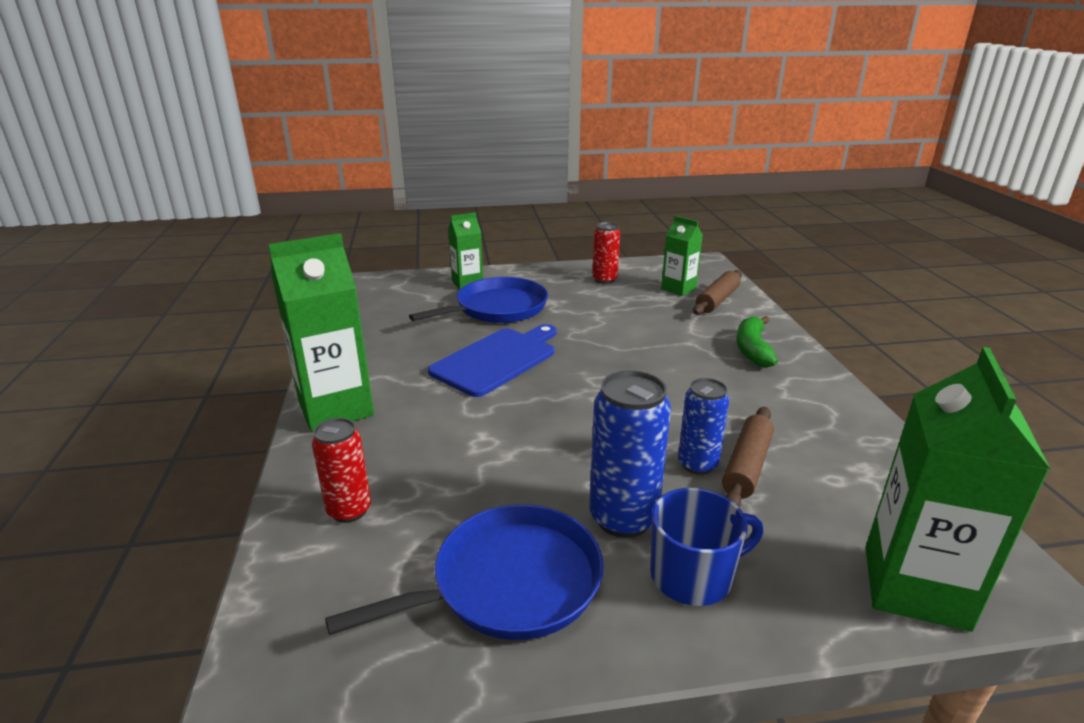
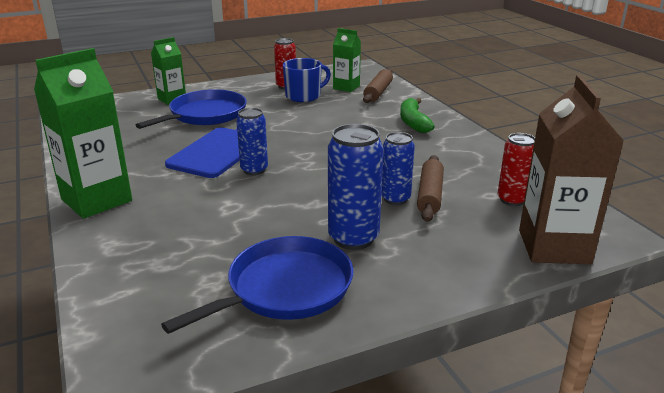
camera: 15 degrees left, 0 degrees up
red can [312,418,371,523] -> red can moved to [497,133,535,206]
blue mug [650,488,763,606] -> blue mug moved to [283,58,331,102]
green carton [865,347,1050,632] -> brown carton [519,75,624,264]
none -> blue can [236,108,268,175]

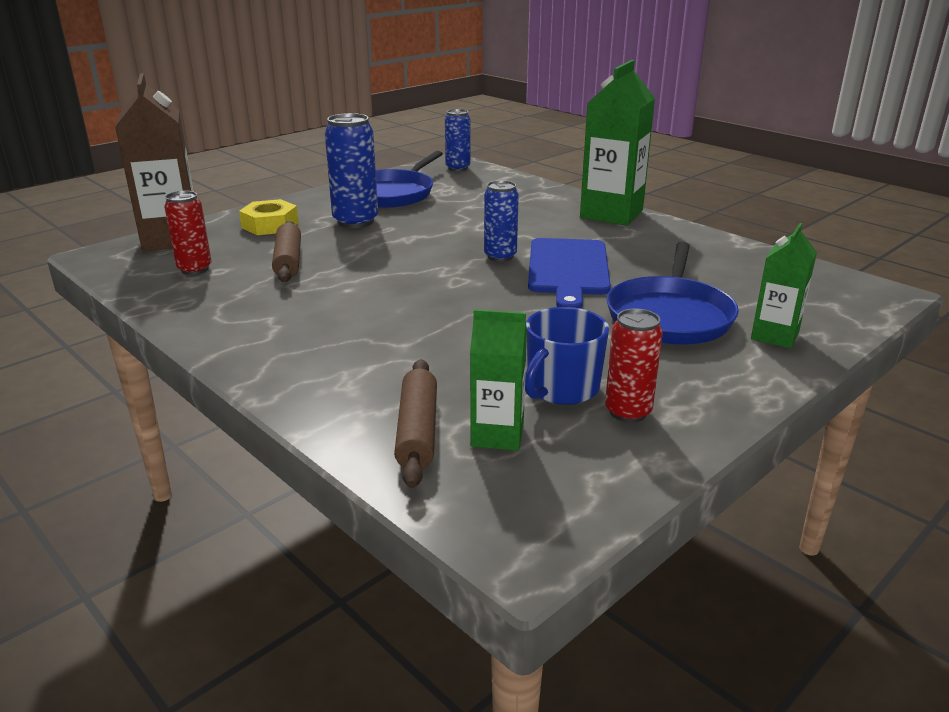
camera: 160 degrees right, 0 degrees up
blue can [381,132,415,205] -> blue can moved to [445,109,471,171]
green banana [400,98,435,133] -> none
none -> yellow nut [239,199,299,235]

